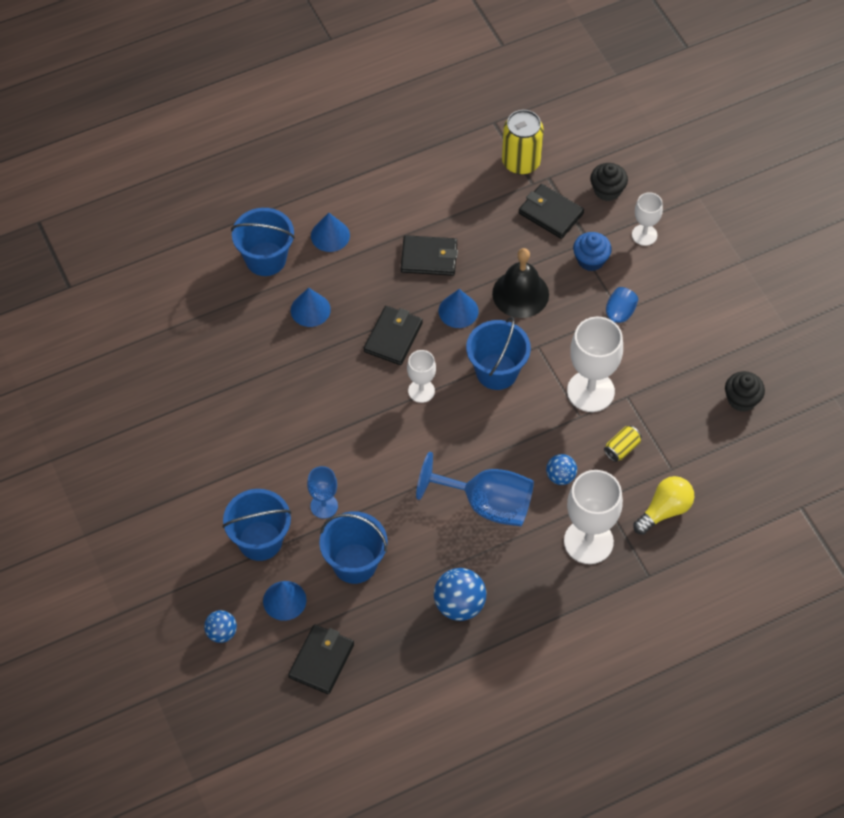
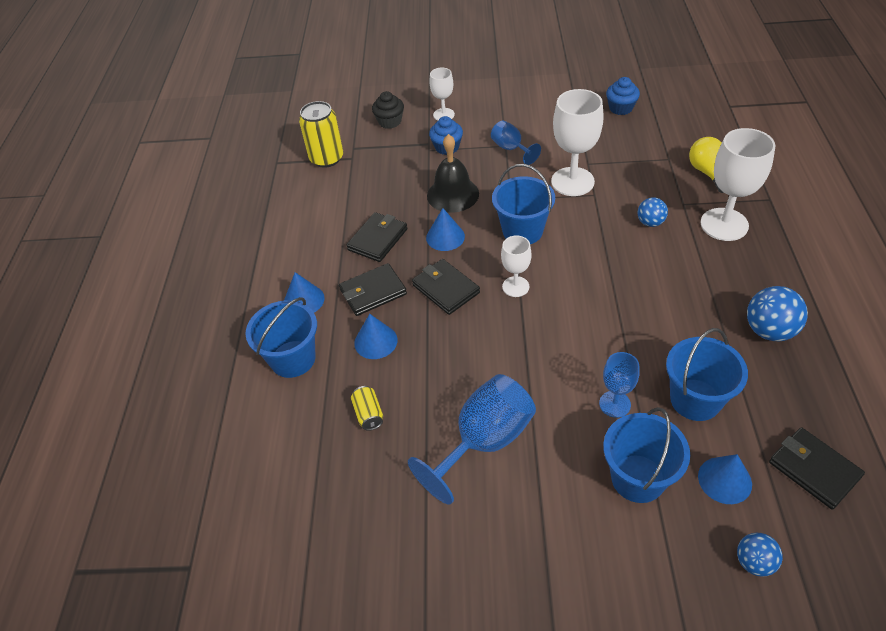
camera: 60 degrees left, 10 degrees down
blue goblet [416,452,534,526] -> blue goblet moved to [408,374,536,505]
black wallet [519,184,584,239] -> black wallet moved to [339,263,407,316]
yellow can [604,426,641,462] -> yellow can moved to [351,386,383,431]
black cupcake [725,371,765,412] -> blue cupcake [606,77,640,115]

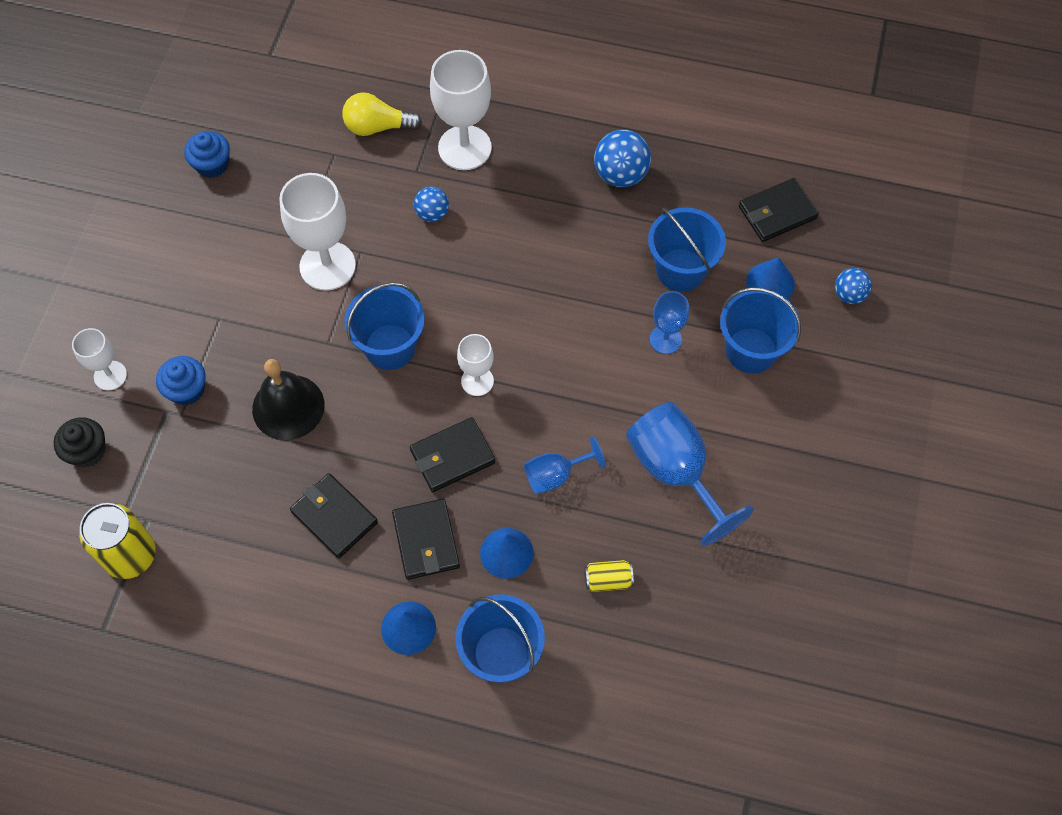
camera: 80 degrees left, 15 degrees up
blue cone [426,208,465,251] -> none
blue goblet [491,121,541,165] -> blue goblet moved to [524,437,606,494]

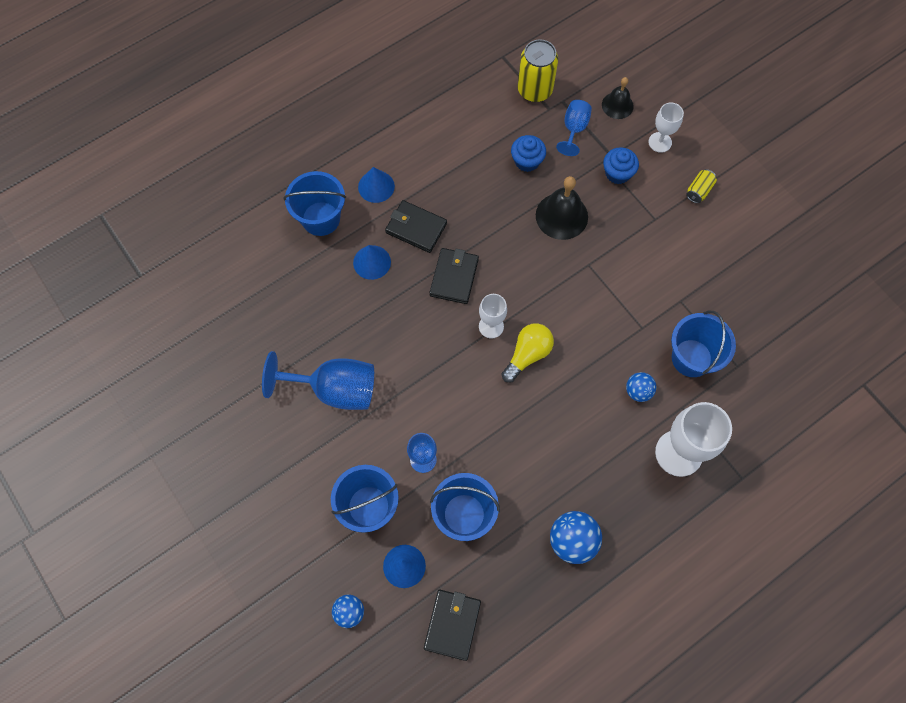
camera: 130 degrees right, 5 degrees up
black cupcake [54,417,105,467] -> black bell [602,77,634,119]
blue cupcake [184,131,230,178] -> blue cupcake moved to [511,135,546,172]
white goblet [279,173,356,291] -> none
black wallet [290,473,378,558] -> none
yellow light bulb [342,92,422,136] -> yellow light bulb moved to [502,323,554,382]
blue bucket [344,282,425,370] -> blue bucket moved to [671,311,736,377]
blue goblet [524,437,606,494] -> blue goblet moved to [556,100,592,156]
yellow can [584,560,634,592] -> yellow can moved to [686,169,717,203]

